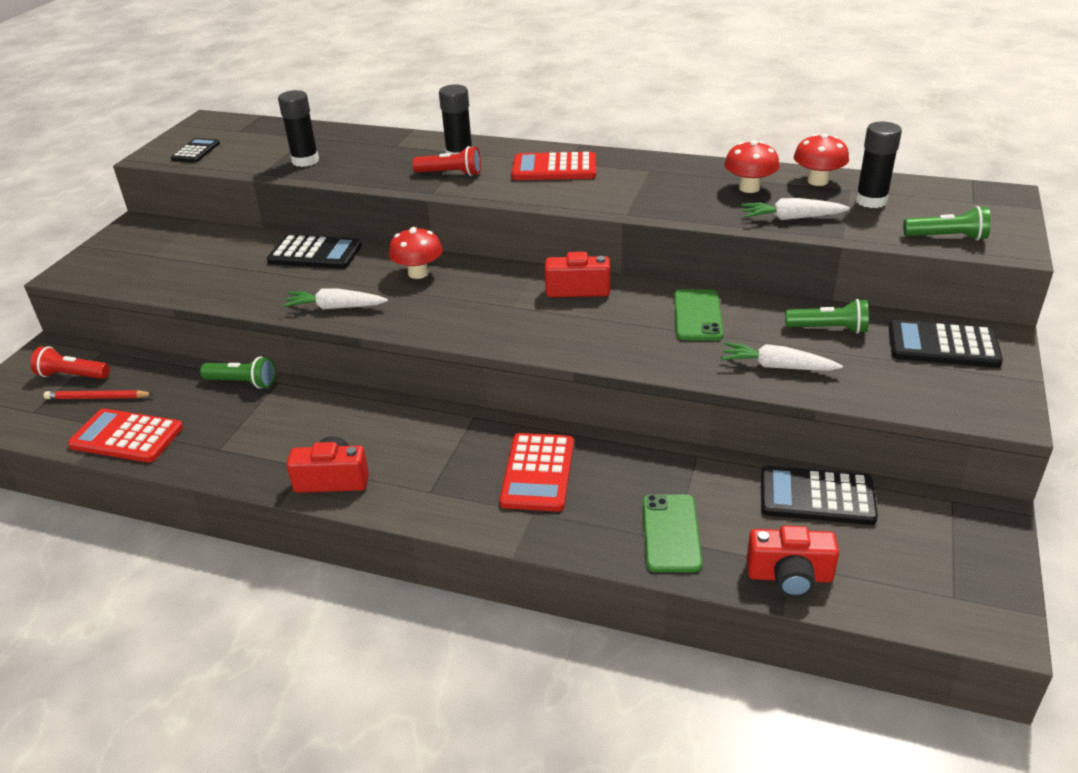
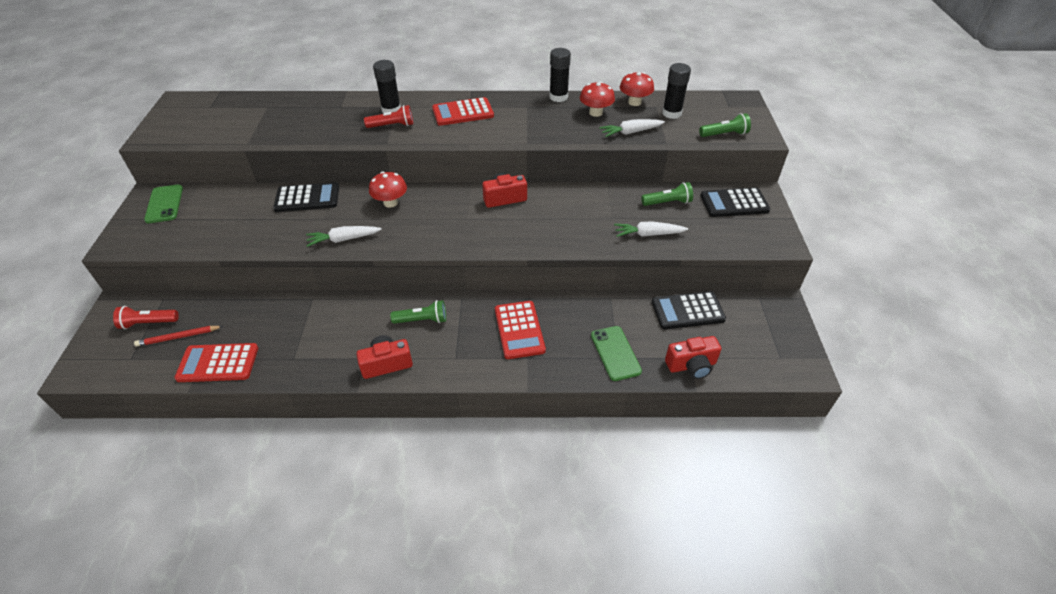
camera: 20 degrees left, 10 degrees up
black calculator [171,138,220,163] -> none
green flashlight [200,357,276,389] -> green flashlight moved to [390,300,446,324]
black glue stick [278,90,319,167] -> black glue stick moved to [549,48,571,102]
green phone [674,289,724,341] -> green phone moved to [144,184,183,223]

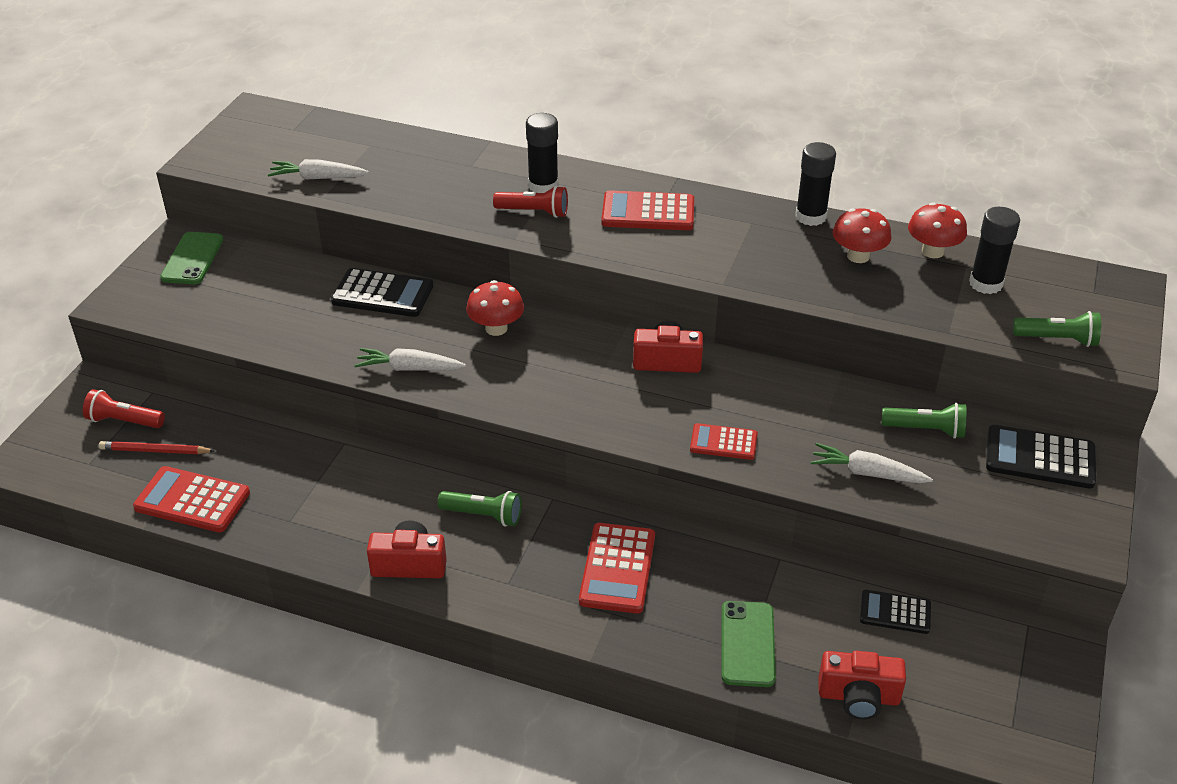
camera: 20 degrees right, 5 degrees down
white carrot [599,119,665,137] -> white carrot moved to [267,159,369,179]
black calculator [652,291,726,329] -> black calculator [860,590,931,634], size x0.63
none -> red calculator [690,423,758,460]

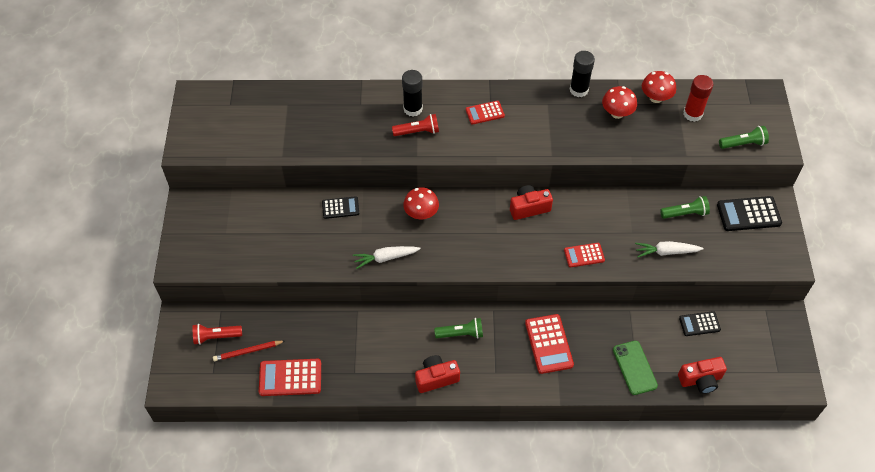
camera: 20 degrees left, 15 degrees up
green phone [160,232,224,284] -> none
white carrot [267,159,369,179] -> none
black calculator [331,268,433,317] -> black calculator [322,196,359,219], size x0.63
red calculator [601,190,694,230] -> red calculator [466,101,505,125], size x0.63
black glue stick [969,207,1020,294] -> red glue stick [683,75,714,122]

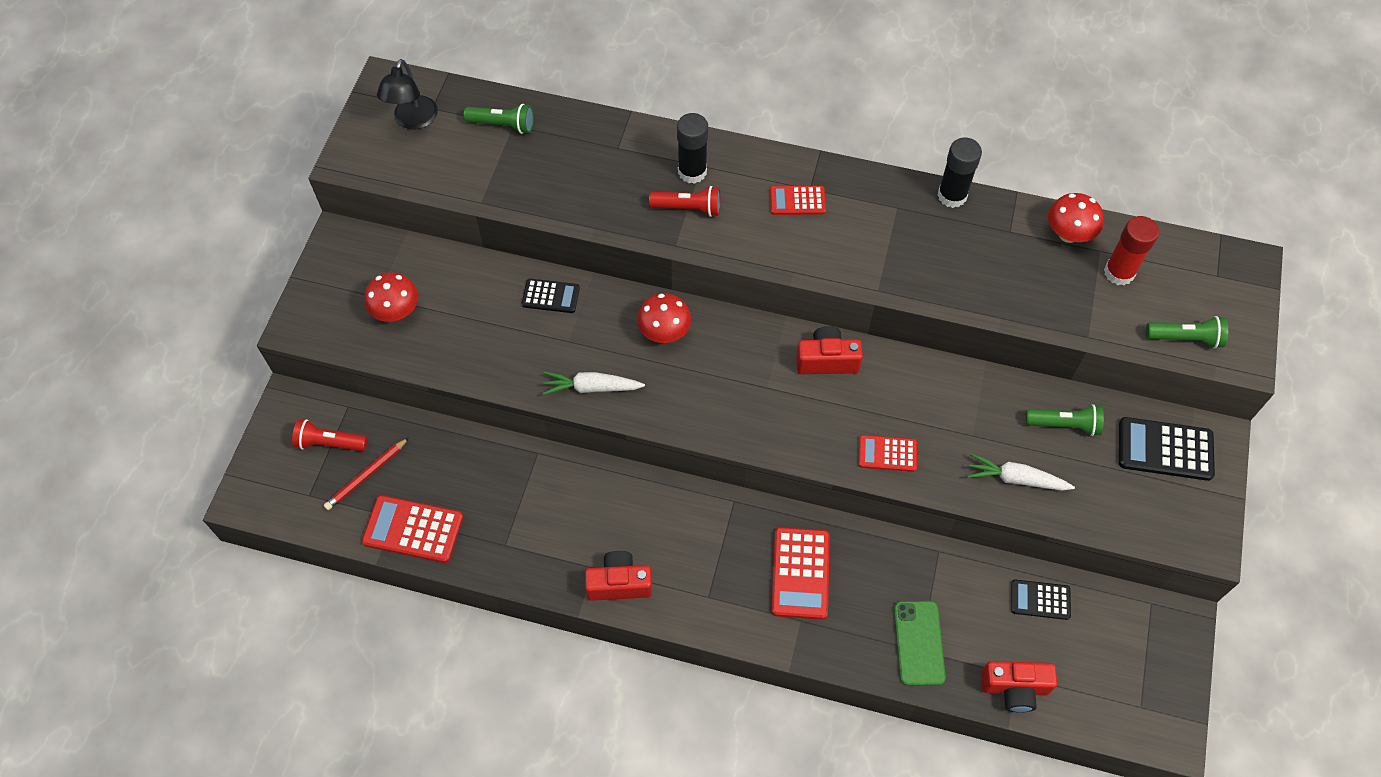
camera: 15 degrees right, 5 degrees up
red pencil [213,341,285,361] -> red pencil turned 45 degrees counterclockwise [324,437,409,510]
green flashlight [434,318,483,339] -> green flashlight moved to [464,104,534,134]
red mushroom [602,86,637,119] -> red mushroom moved to [364,272,418,322]
none -> black lamp [377,59,438,129]

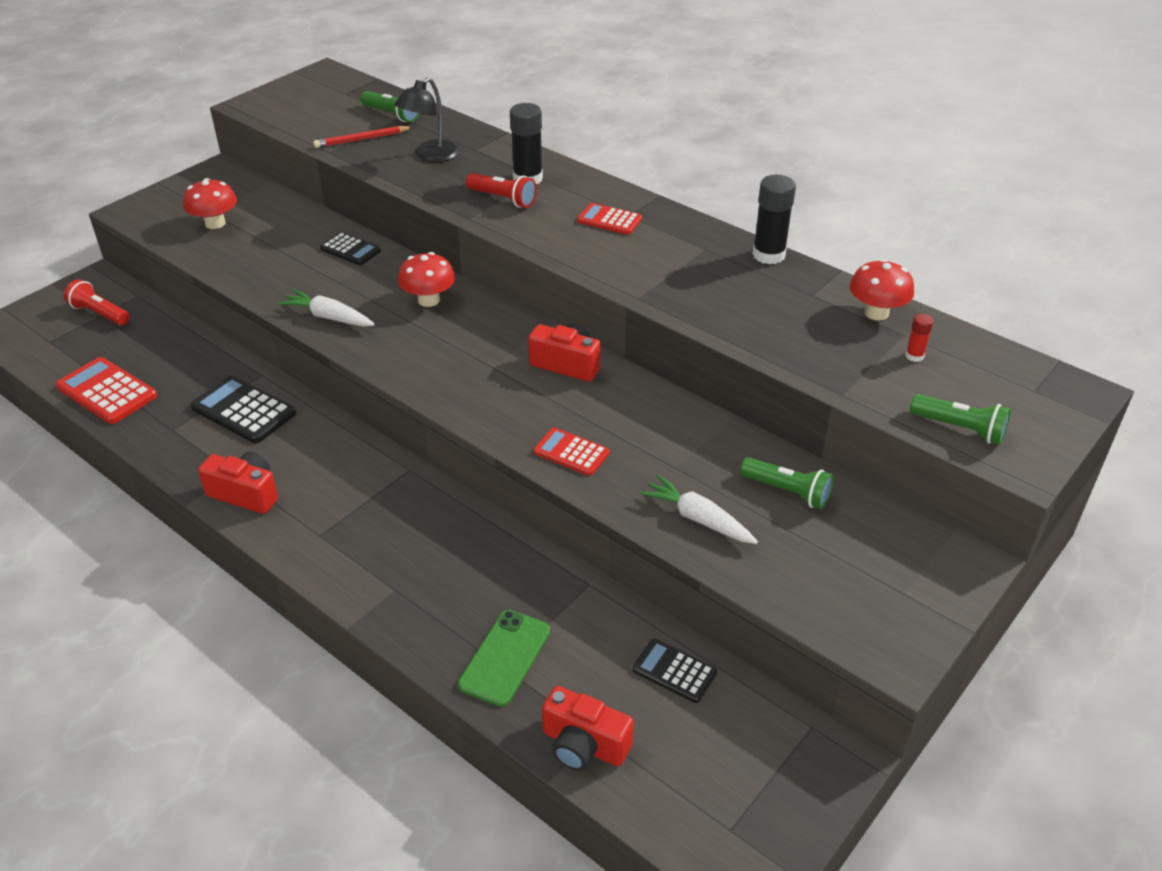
camera: 25 degrees right, 20 degrees down
red pencil [324,437,409,510] -> red pencil moved to [313,126,413,148]
black lamp [377,59,438,129] -> black lamp moved to [395,77,459,162]
red calculator [772,527,830,619] -> none
red glue stick [1104,216,1159,286] -> red glue stick [905,314,934,362], size x0.51
black calculator [1119,417,1215,481] -> black calculator moved to [190,375,296,443]

